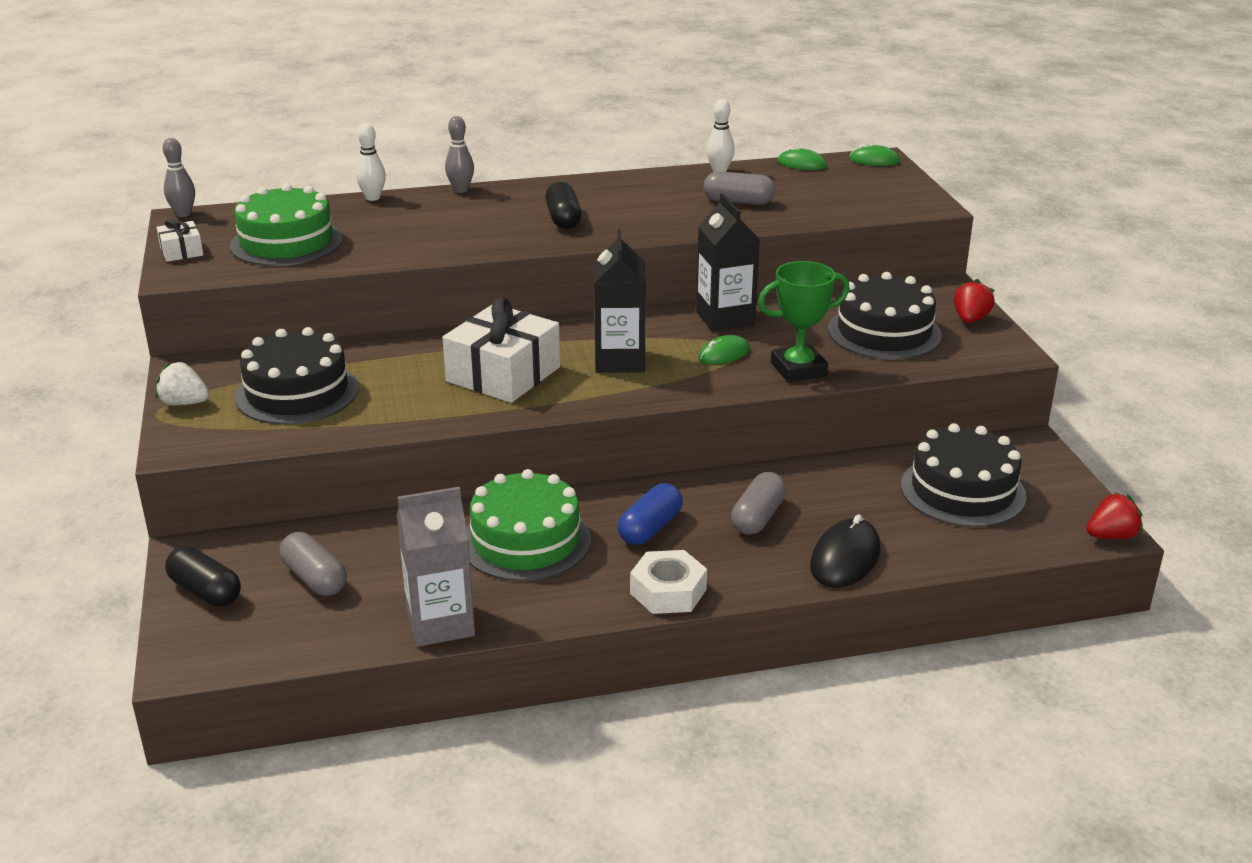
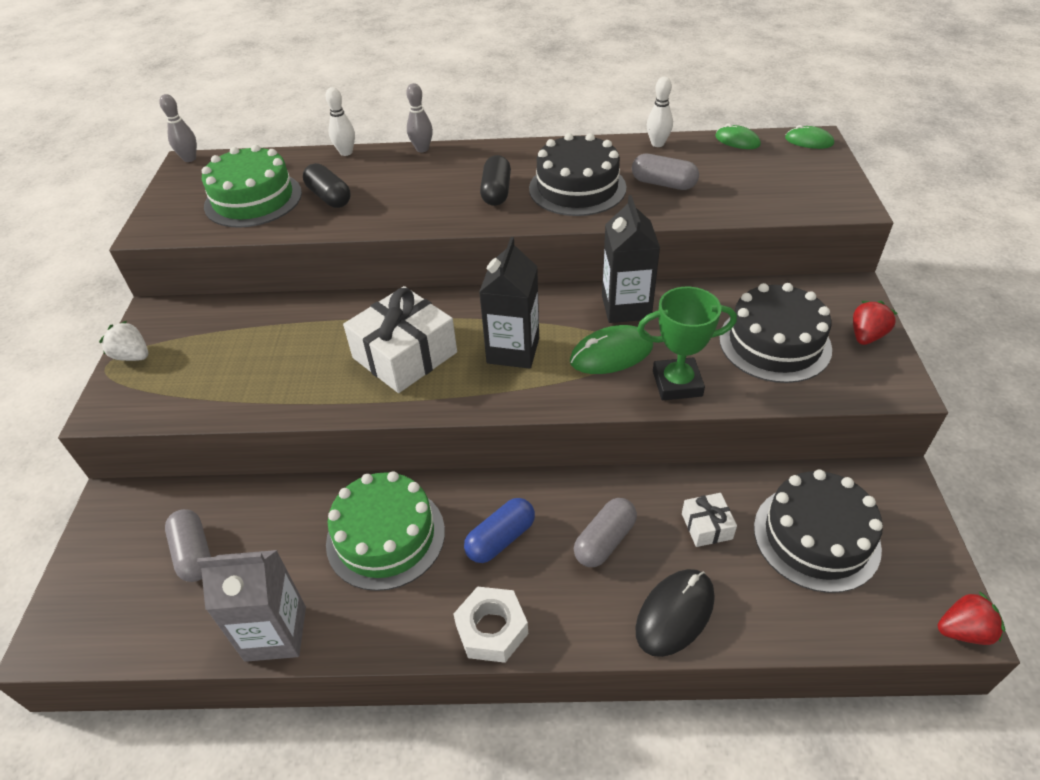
camera: 15 degrees right, 15 degrees up
white gift [156,218,203,262] -> white gift moved to [682,493,737,547]
black capsule [165,546,241,607] -> black capsule moved to [303,163,351,208]
black cake [235,327,359,425] -> black cake moved to [529,133,626,216]
green mouse [698,335,750,364] -> green mouse [570,325,653,374], size x1.59

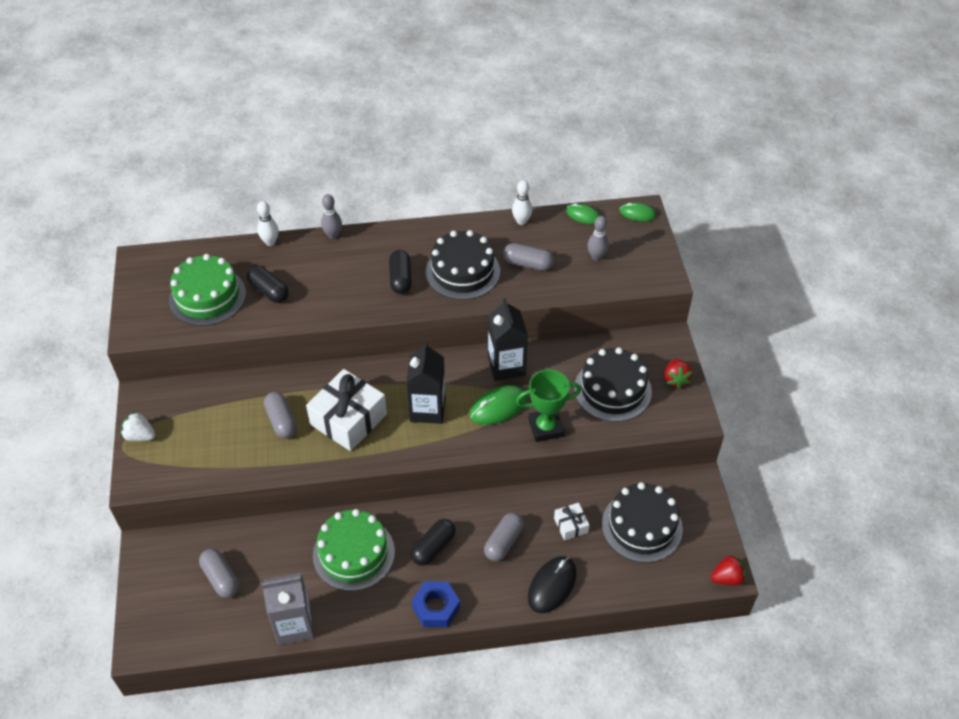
camera: 10 degrees left, 5 degrees up
grey bowling pin [159,94,197,162] -> grey bowling pin moved to [587,216,609,261]
white nut [453,586,528,663] -> blue nut [412,582,460,627]
blue capsule [464,498,535,563] -> black capsule [411,519,456,566]
red strawberry [853,301,898,345] -> red strawberry turned 150 degrees clockwise [664,358,693,389]
none -> grey capsule [264,392,297,438]

